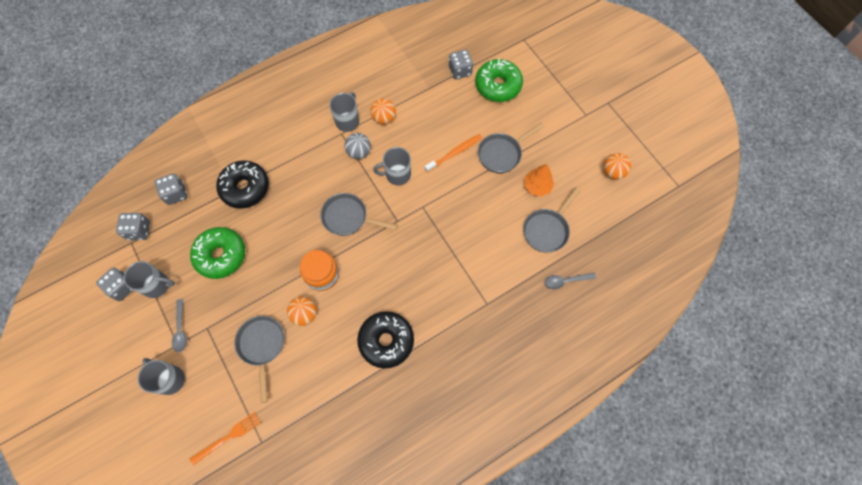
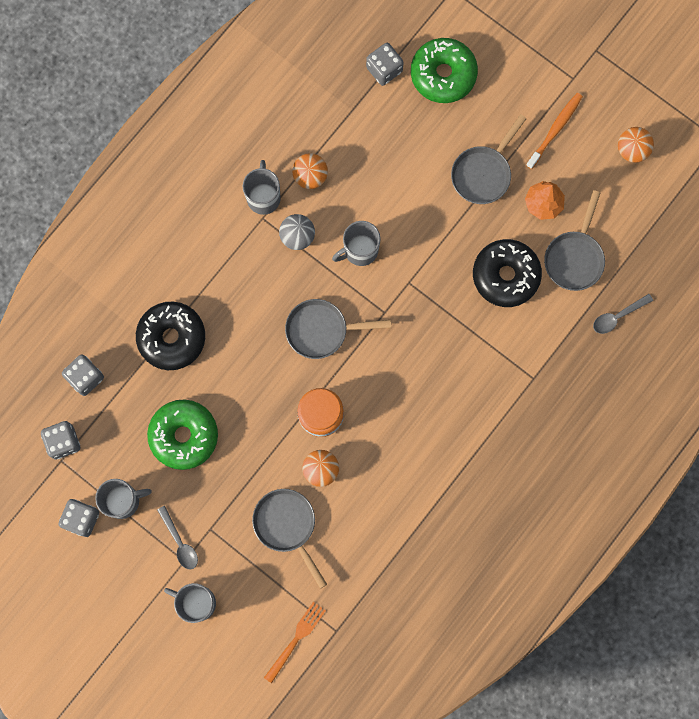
camera: 20 degrees left, 10 degrees up
black donut [357,311,414,369] -> black donut moved to [473,239,542,307]
orange toothbrush [425,134,482,173] -> orange toothbrush moved to [526,93,583,169]

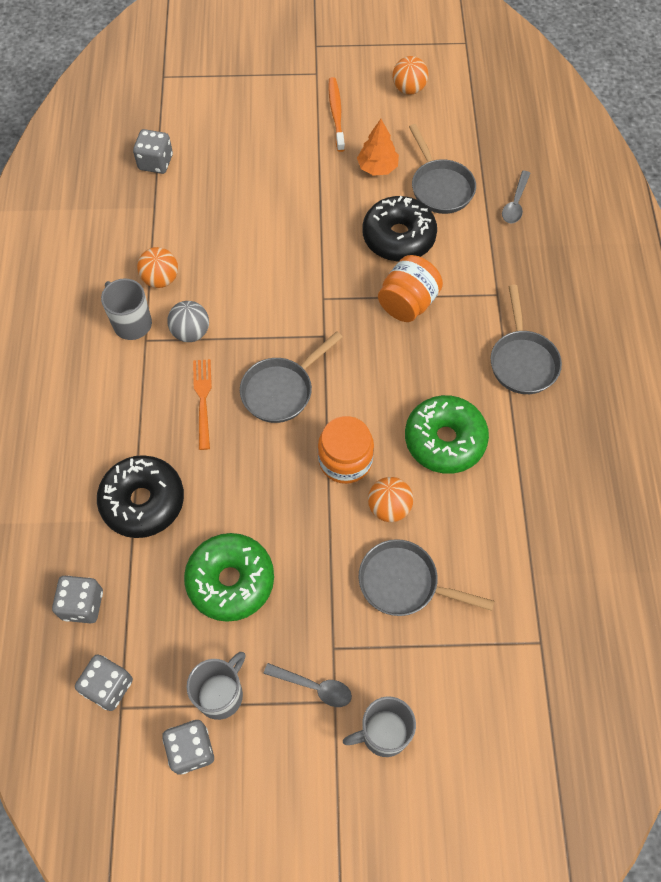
camera: 40 degrees left, 15 degrees down
orange fork [264,602,326,683] -> orange fork moved to [193,359,212,450]
grey mug [332,221,380,266] -> none
green donut [411,38,478,103] -> green donut moved to [405,395,489,474]
grey pan [451,114,527,204] -> grey pan moved to [491,285,562,394]
none -> orange jar [378,255,443,322]

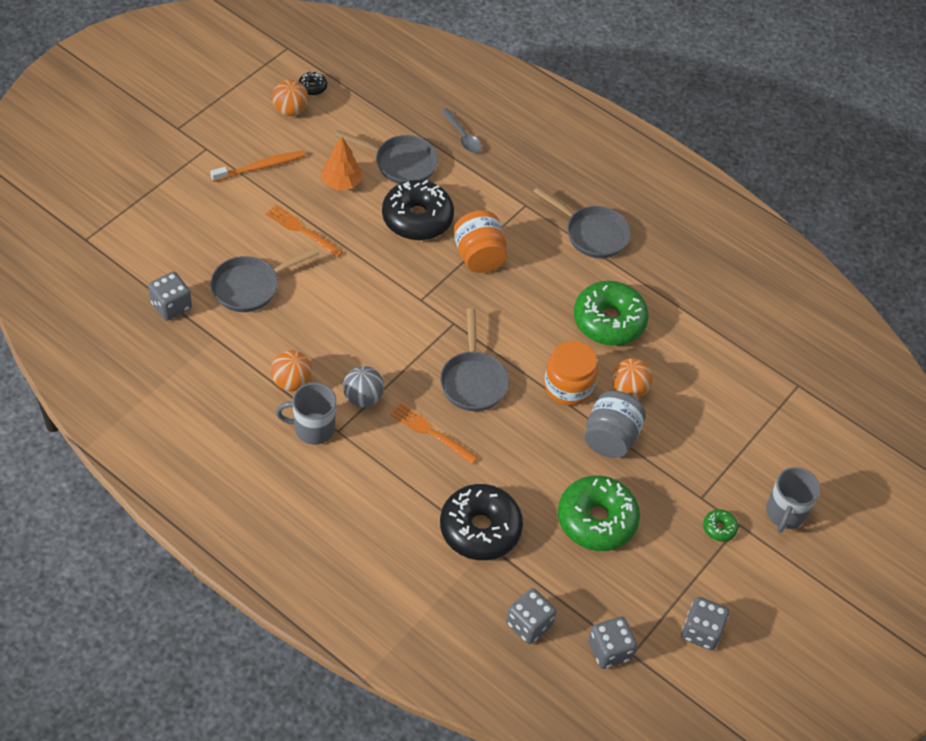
camera: 55 degrees left, 10 degrees down
grey mug [187,652,245,720] -> none
grey spoon [264,663,352,707] -> green donut [703,509,738,542]
orange toothbrush [328,77,345,152] -> orange toothbrush turned 120 degrees clockwise [210,150,305,182]
grey pan [358,539,495,616] -> grey pan moved to [211,247,319,312]
none -> orange fork [266,205,343,257]
none -> black donut [298,71,327,95]
none -> grey jar [585,391,646,458]

